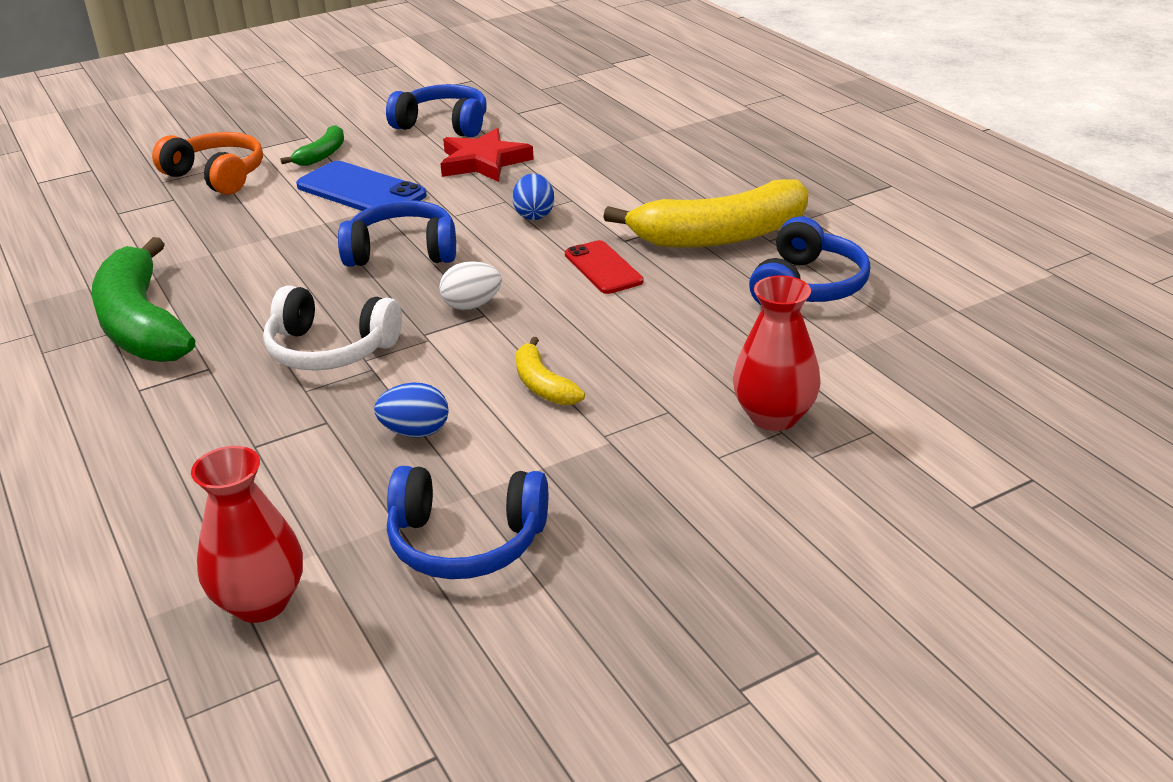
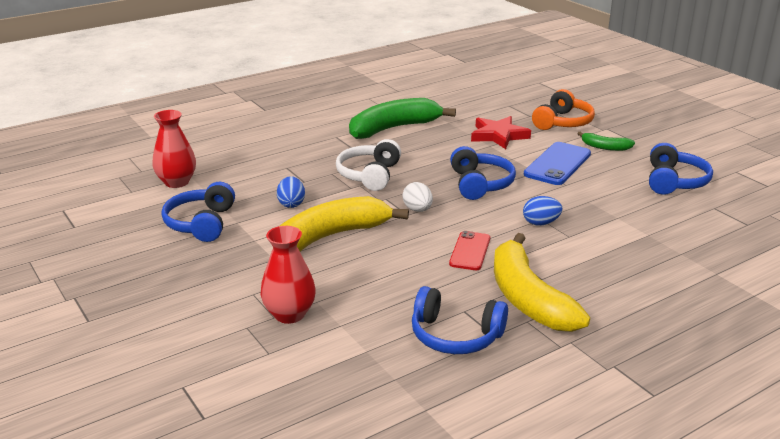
camera: 85 degrees right, 5 degrees down
red star [440,128,534,182] -> red star moved to [471,116,531,149]
yellow banana [516,337,585,405] -> yellow banana [280,196,409,252], size x2.11
red phone [565,240,644,294] -> red phone turned 45 degrees counterclockwise [449,231,490,270]

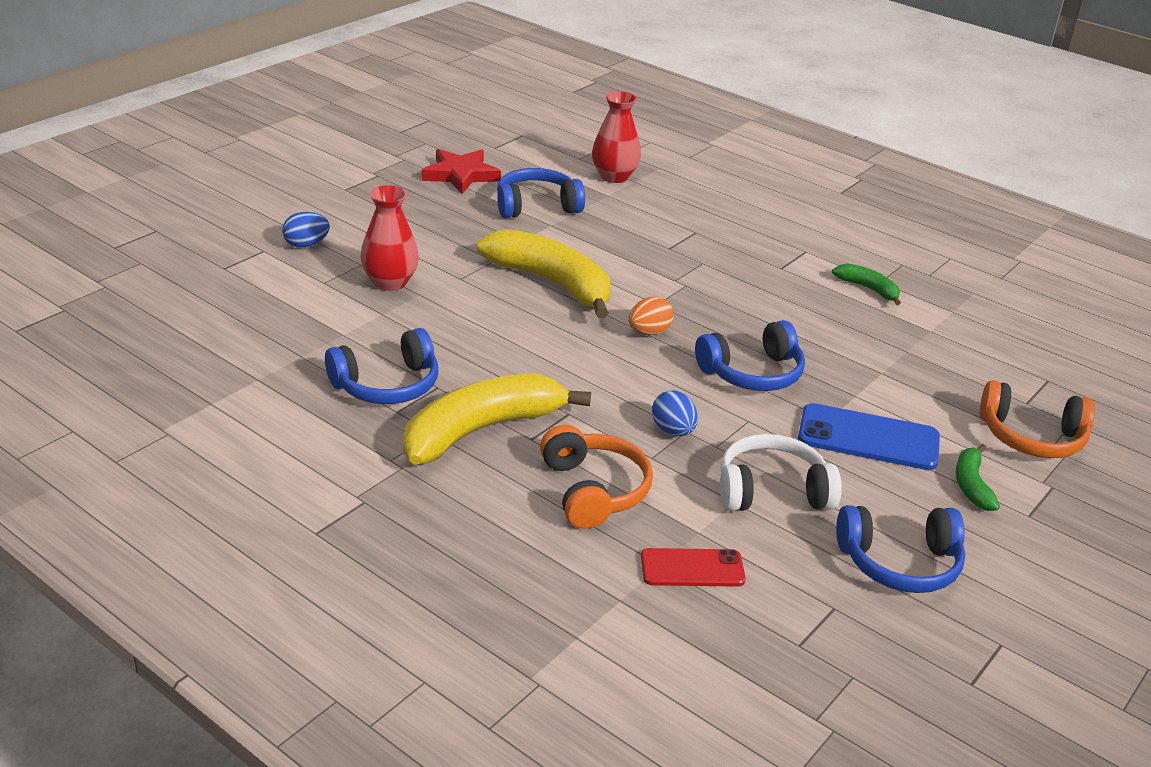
camera: 70 degrees right, 5 degrees up
blue egg [277,176,305,208] -> blue egg moved to [282,212,330,248]
white headphones [336,139,401,191] -> white headphones moved to [720,434,842,511]
green banana [349,98,456,139] -> green banana [832,263,901,305], size x0.47
white egg [403,182,433,212] -> orange egg [629,297,674,335]
blue headphones [412,286,508,354] -> blue headphones turned 120 degrees counterclockwise [325,328,438,404]
red phone [449,231,490,270] -> red phone moved to [641,548,746,587]
red star [471,116,531,149] -> red star moved to [422,149,501,194]
none -> orange headphones [540,425,653,529]

